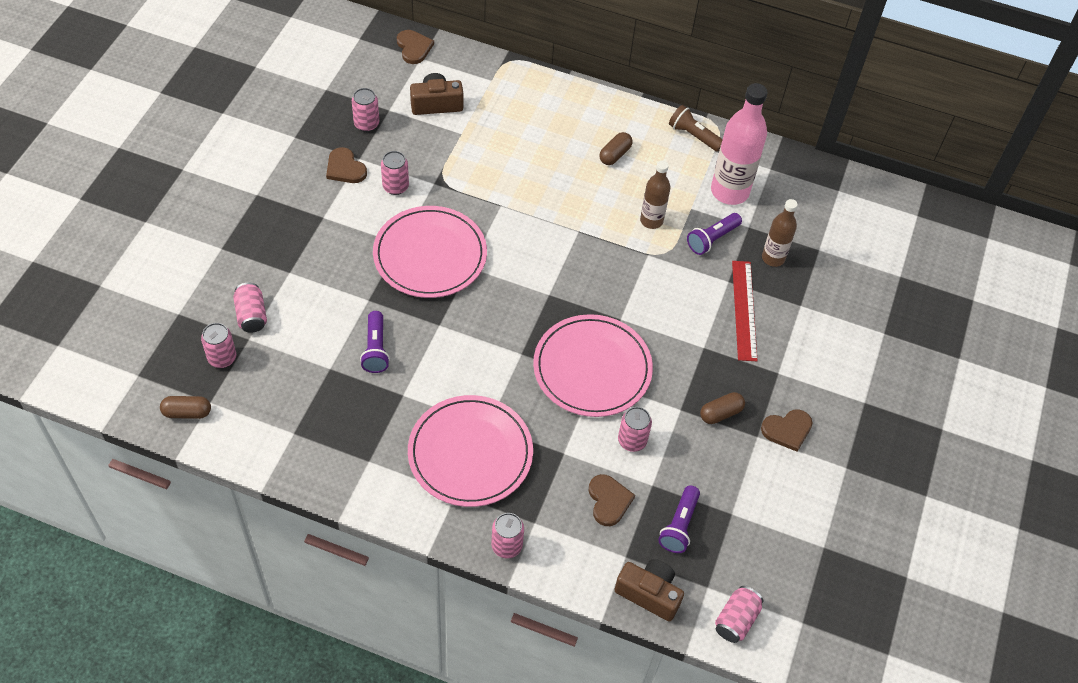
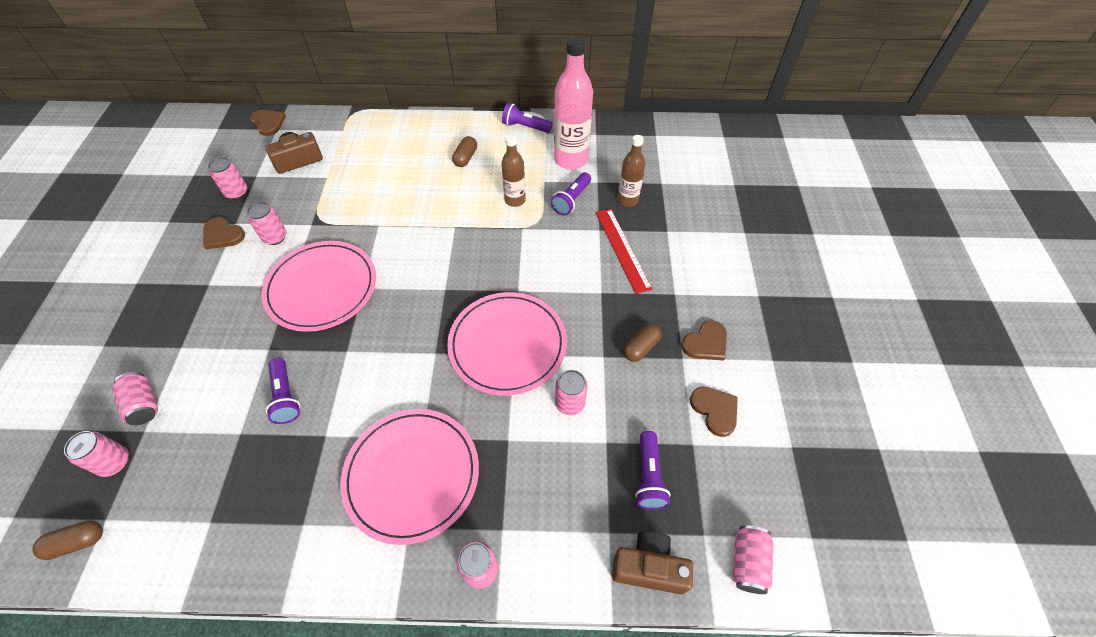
camera: 15 degrees left, 0 degrees up
brown heart [589,474,635,526] -> brown heart moved to [690,387,738,437]
brown flashlight [669,105,723,152] -> purple flashlight [502,103,553,133]

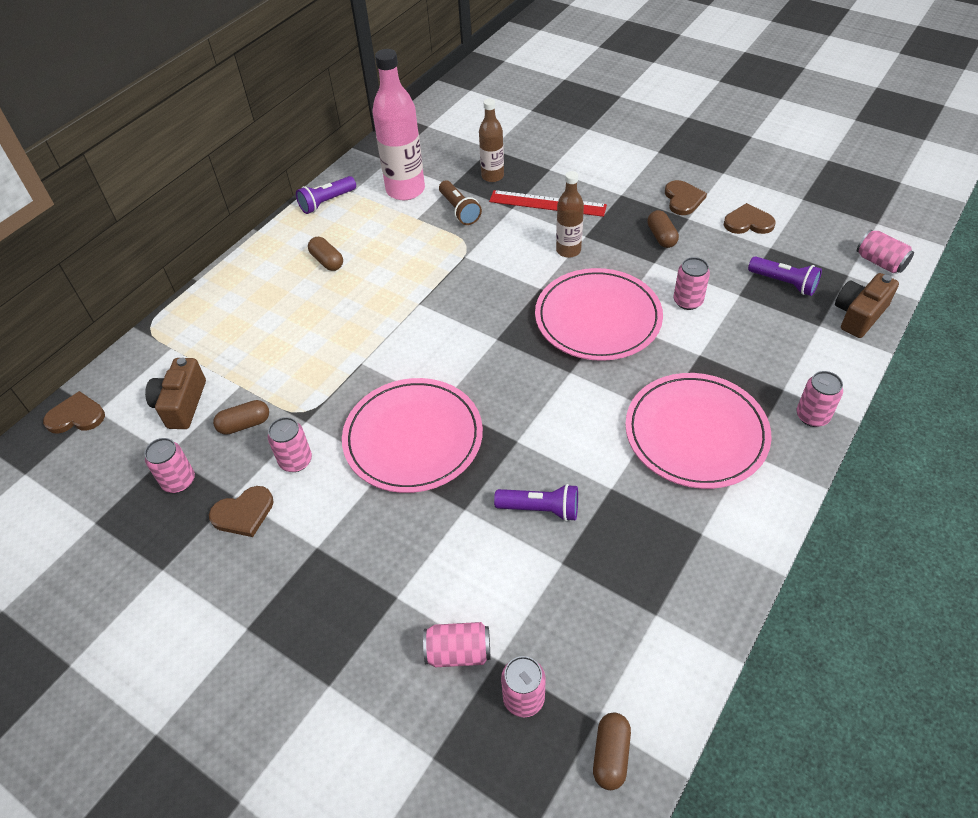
camera: 55 degrees left, 5 degrees down
brown bottle [501,135,526,207] -> brown bottle moved to [556,171,584,258]
purple flashlight [551,172,591,216] -> brown flashlight [439,180,482,225]
none -> brown capsule [213,400,269,435]

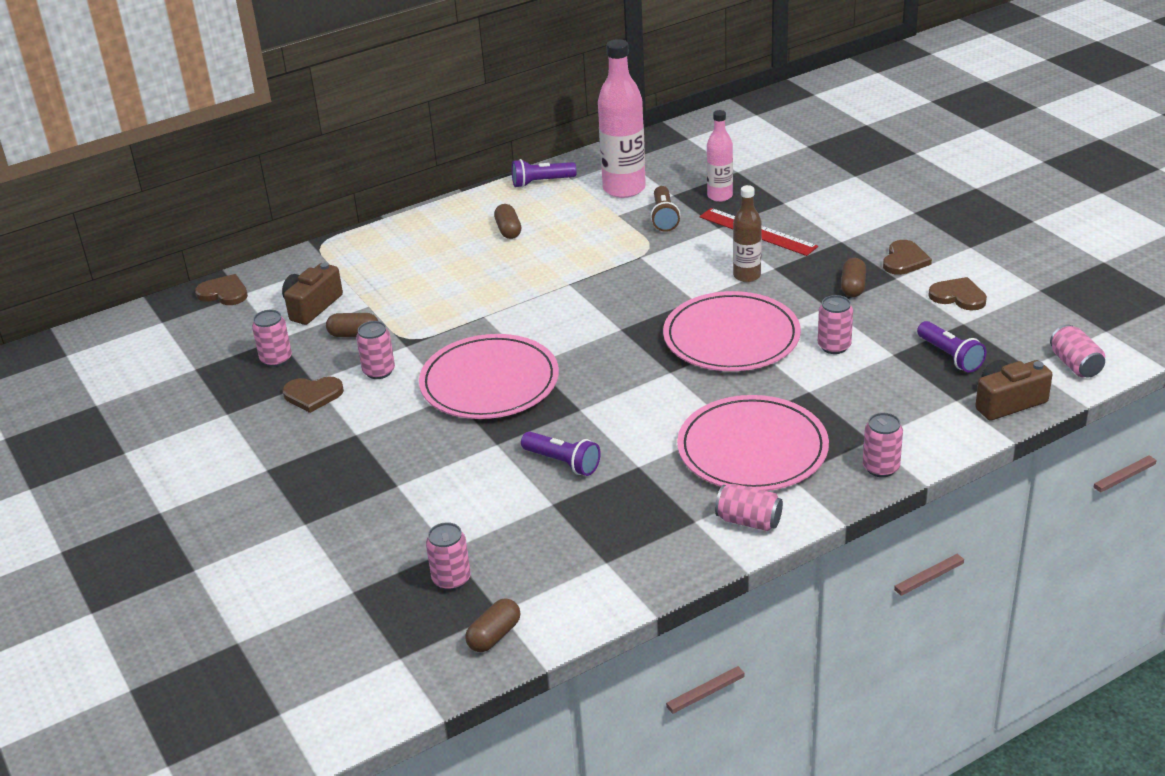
camera: 25 degrees right, 15 degrees down
pink can [423,622,490,667] -> pink can moved to [715,484,783,531]
brown bottle [479,98,504,182] -> pink bottle [707,110,733,202]

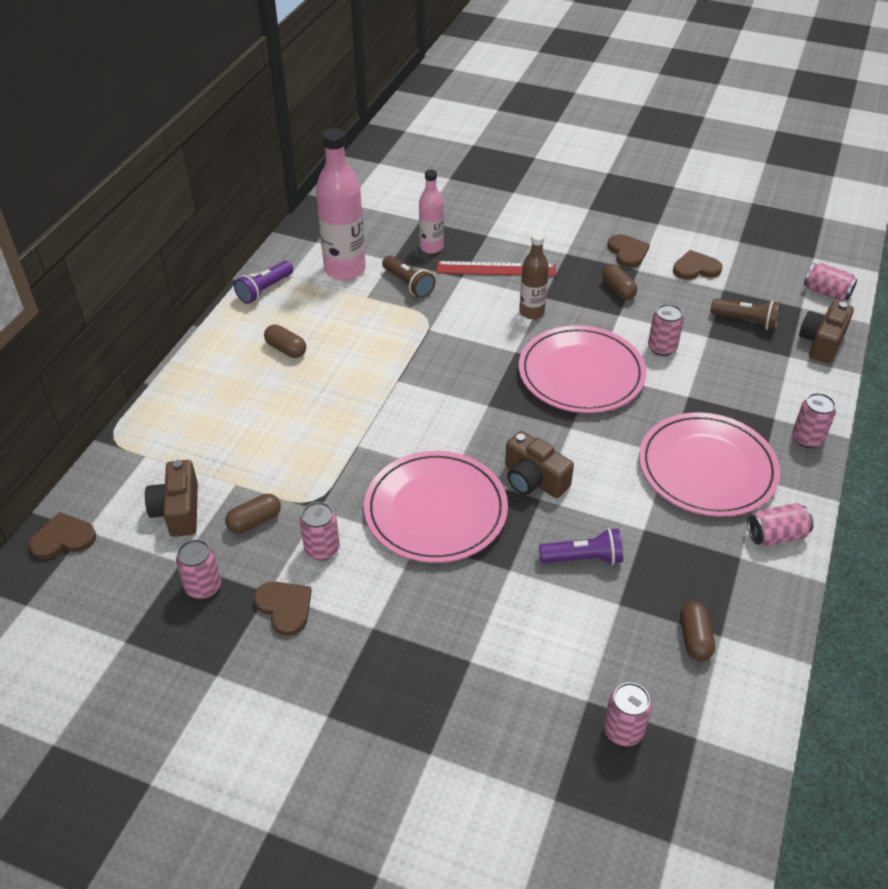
camera: 40 degrees left, 10 degrees up
brown heart [283,376,344,413] -> brown heart turned 90 degrees counterclockwise [254,581,312,636]
brown capsule [465,598,520,652] -> brown capsule moved to [680,601,715,661]
purple flashlight [917,321,987,373] -> brown flashlight [710,299,781,330]
none -> brown camera [505,431,574,498]

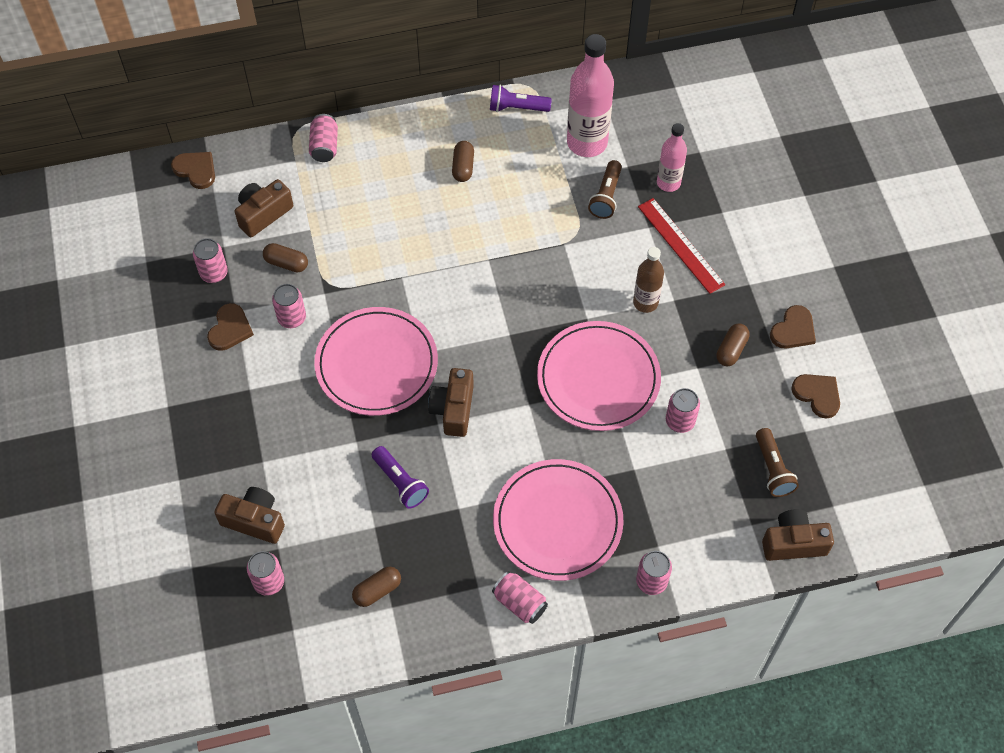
camera: 55 degrees right, 15 degrees up
pink can [804,263,857,302] -> pink can moved to [309,114,338,162]
none -> brown camera [214,487,285,544]

